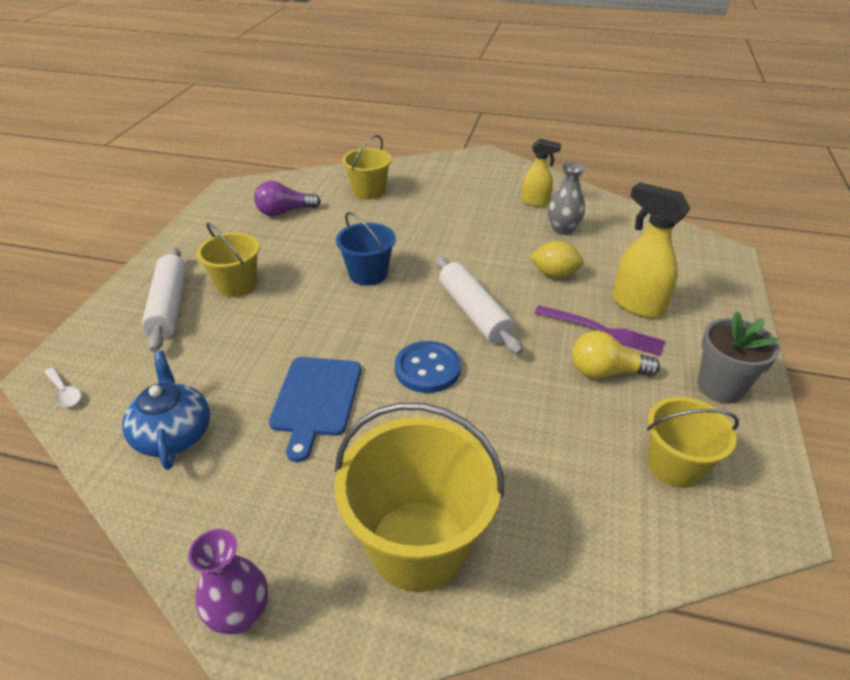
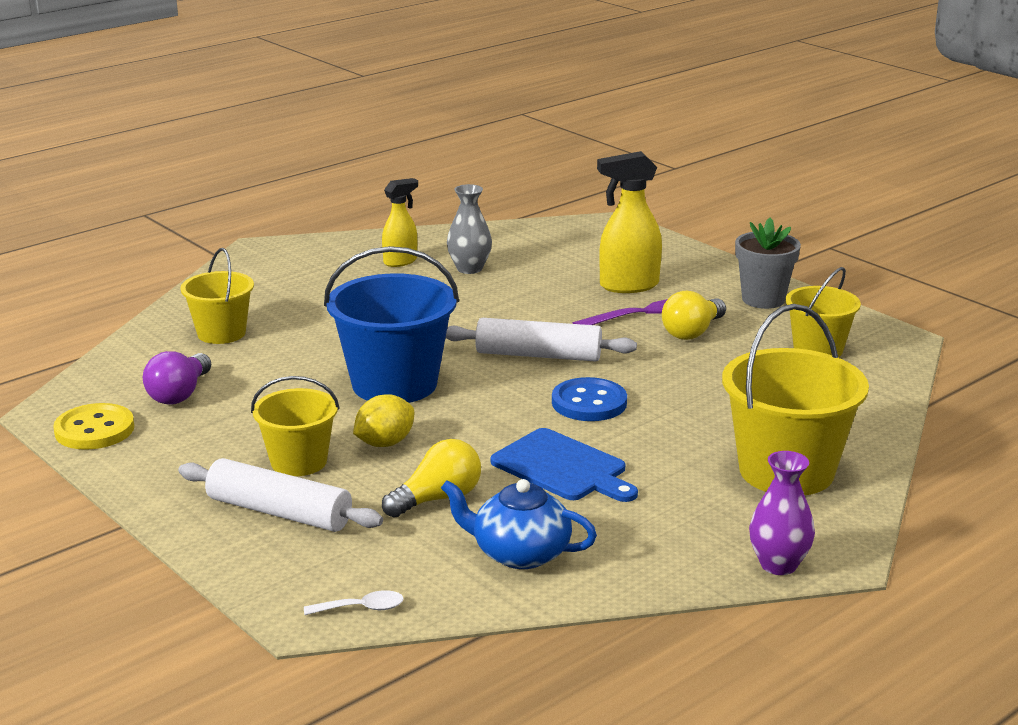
camera: 55 degrees left, 15 degrees down
blue bucket [336,212,396,286] -> blue bucket [324,246,459,403], size x1.67
yellow lemon [530,241,584,278] -> yellow lemon moved to [353,394,414,447]
none -> yellow button [53,403,134,450]
none -> yellow light bulb [382,439,481,518]

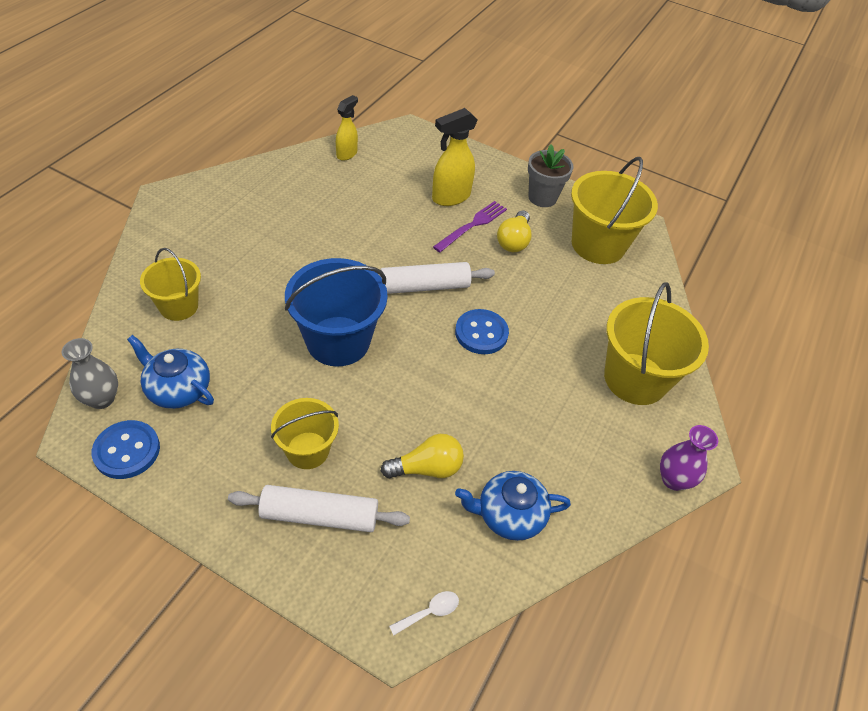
camera: 25 degrees left, 25 degrees up
yellow button [53,403,134,450] -> blue button [92,420,160,479]
purple light bulb [143,351,211,405] -> blue teapot [127,335,214,409]
yellow lemon [353,394,414,447] -> none
yellow spray bottle [382,178,418,267] -> yellow spray bottle moved to [336,95,358,161]
yellow light bulb [382,439,481,518] -> yellow light bulb turned 45 degrees clockwise [381,434,464,479]
grey vase [447,184,492,274] -> grey vase moved to [62,338,118,409]
blue cutting board [491,428,638,502] -> none
yellow bucket [786,267,861,357] -> yellow bucket [571,157,658,264], size x1.67

